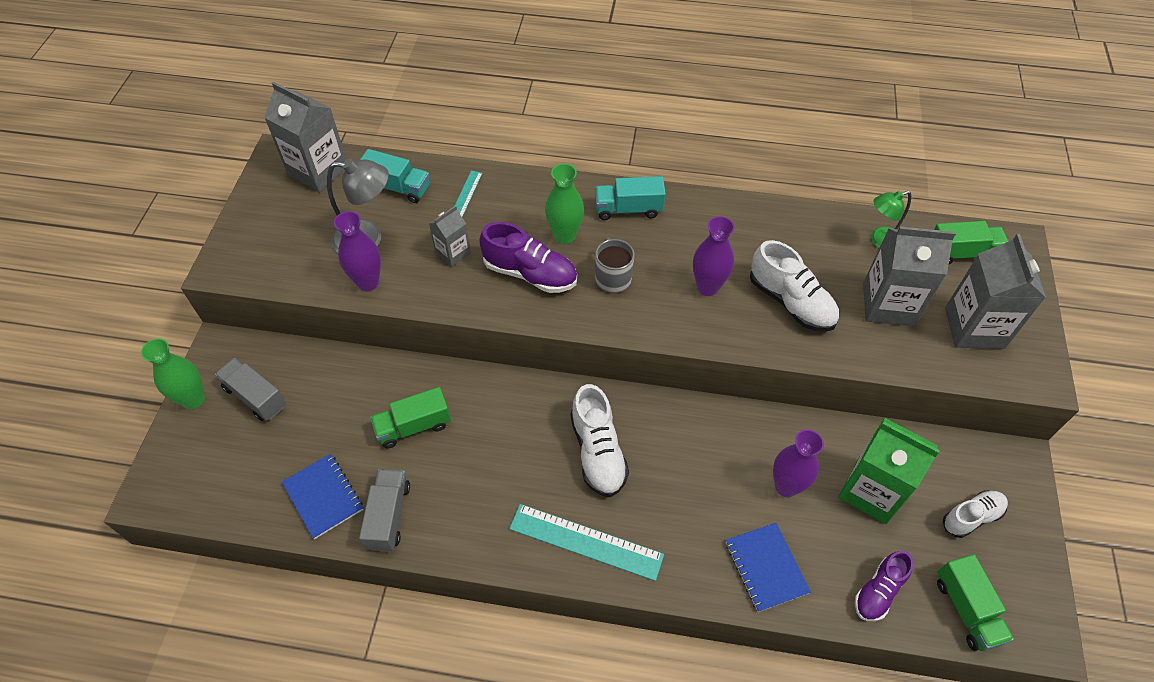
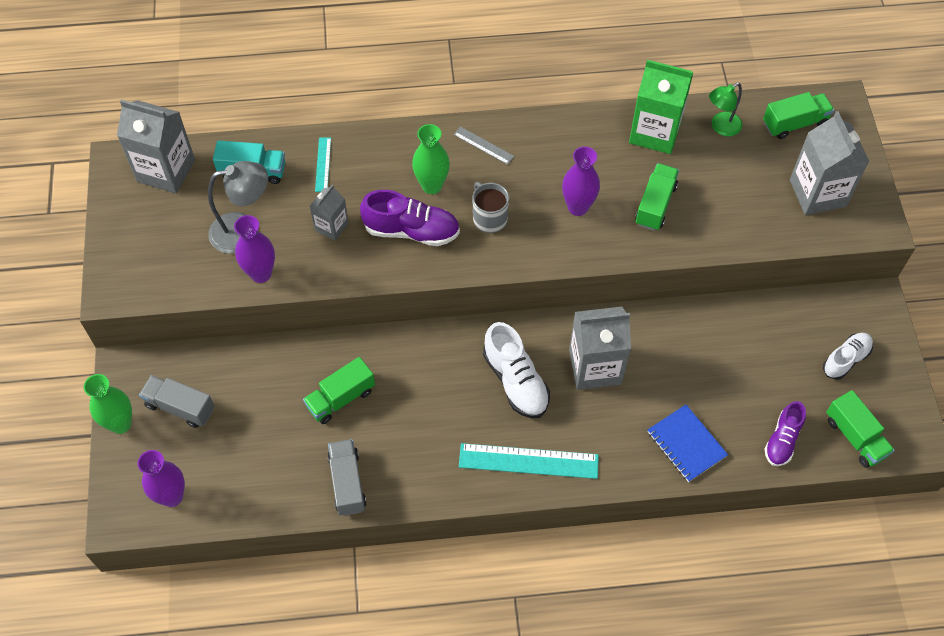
camera: 15 degrees left, 5 degrees up
blue notebook [282,454,363,539] -> none
turquoise truck [595,176,666,220] -> grey ruler [454,127,514,165]
white shoe [750,240,839,332] -> green truck [635,163,679,231]
purple vase [773,429,824,497] -> purple vase moved to [138,450,185,507]
green carton [838,418,940,524] -> green carton moved to [629,60,693,154]
grey carton [863,226,956,326] -> grey carton moved to [569,307,631,390]

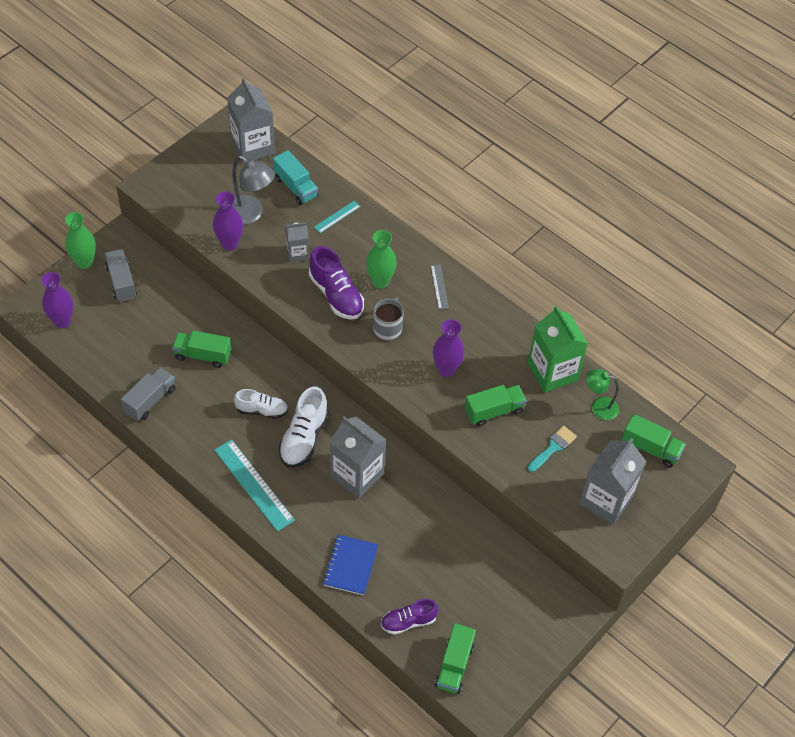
camera: 45 degrees right, 5 degrees down
white shoe [823,333,873,380] -> white shoe moved to [234,389,288,419]
none -> turquoise brush [528,426,577,472]

